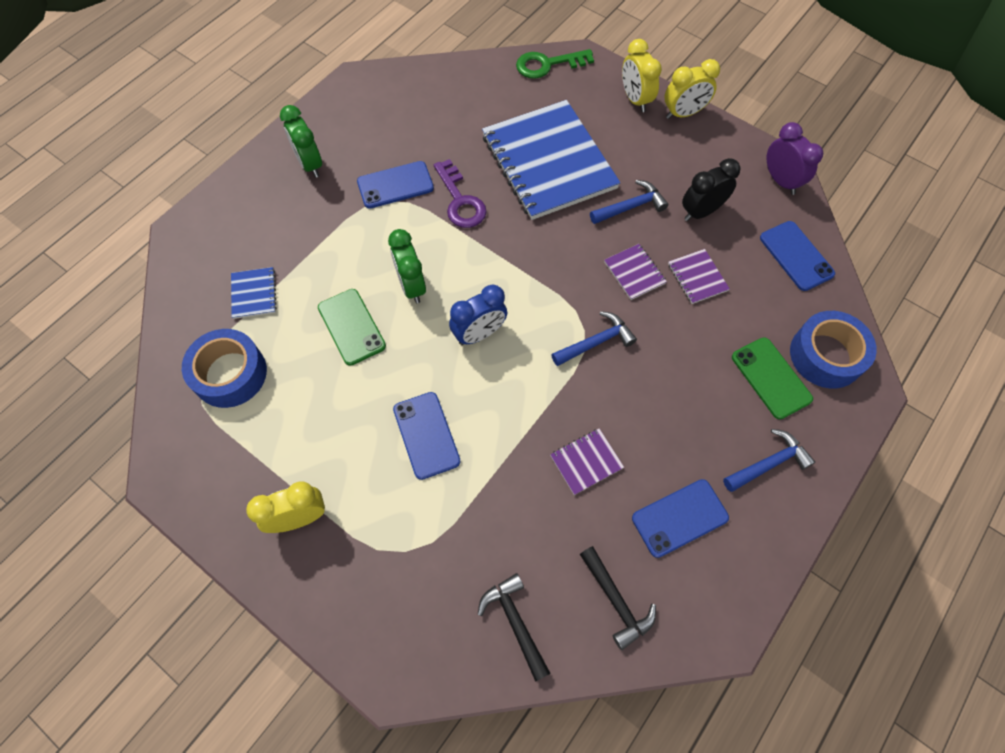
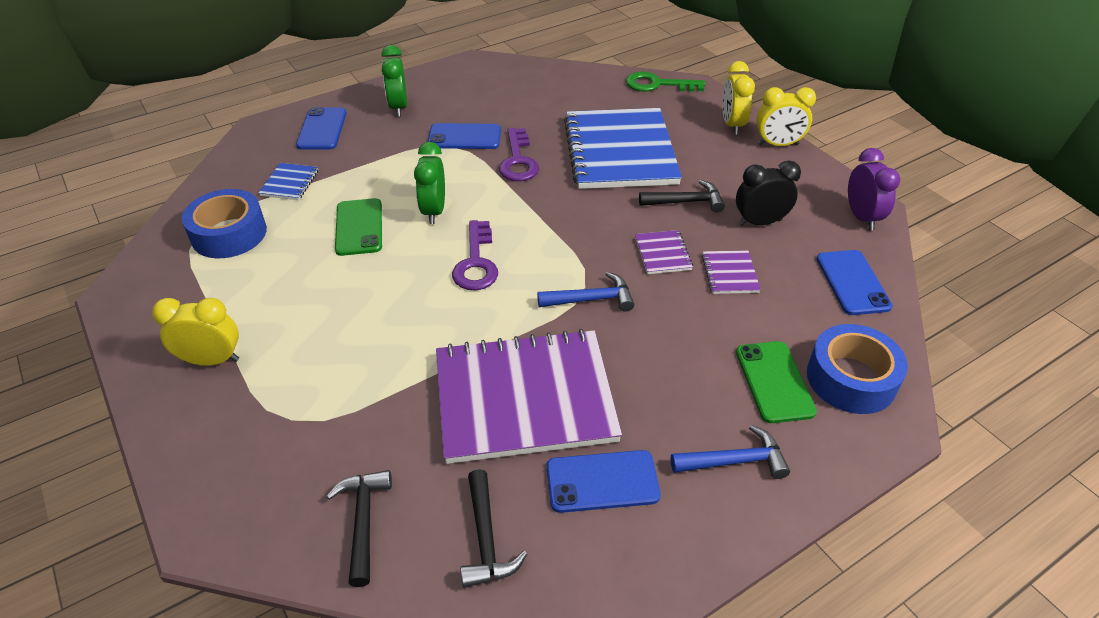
camera: 20 degrees right, 20 degrees down
blue phone [393,392,461,480] -> blue phone moved to [296,107,347,150]
blue clock [449,285,507,345] -> purple key [452,220,498,290]
purple notebook [550,428,624,495] -> purple notebook [436,329,622,464], size x2.50
blue hammer [590,180,668,224] -> black hammer [639,180,725,212]

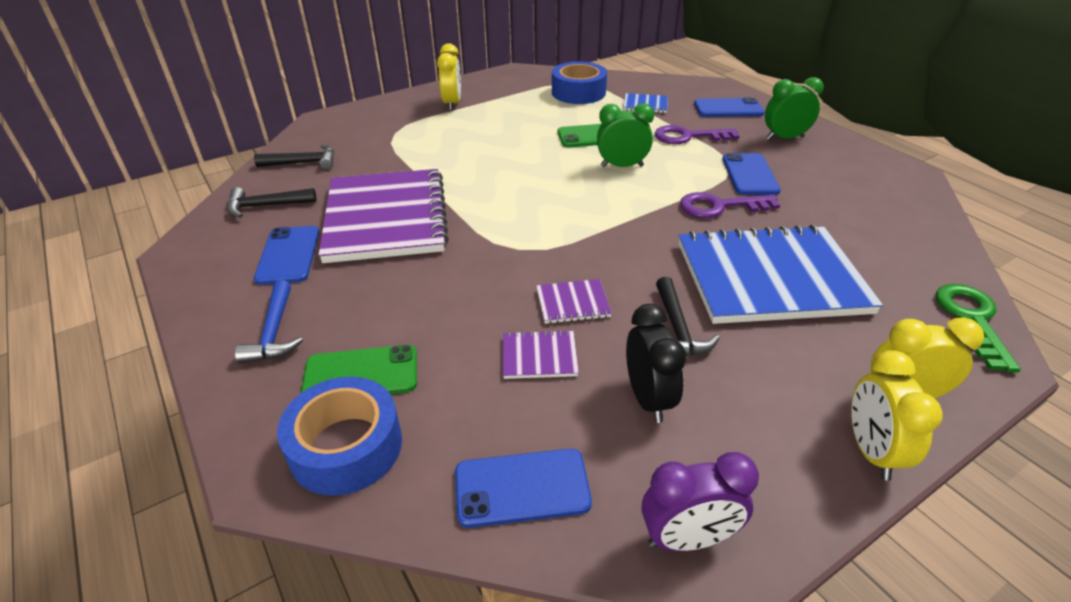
camera: 90 degrees right, 5 degrees down
purple key [452,220,498,290] -> purple key moved to [655,125,739,144]
blue hammer [537,272,634,312] -> none

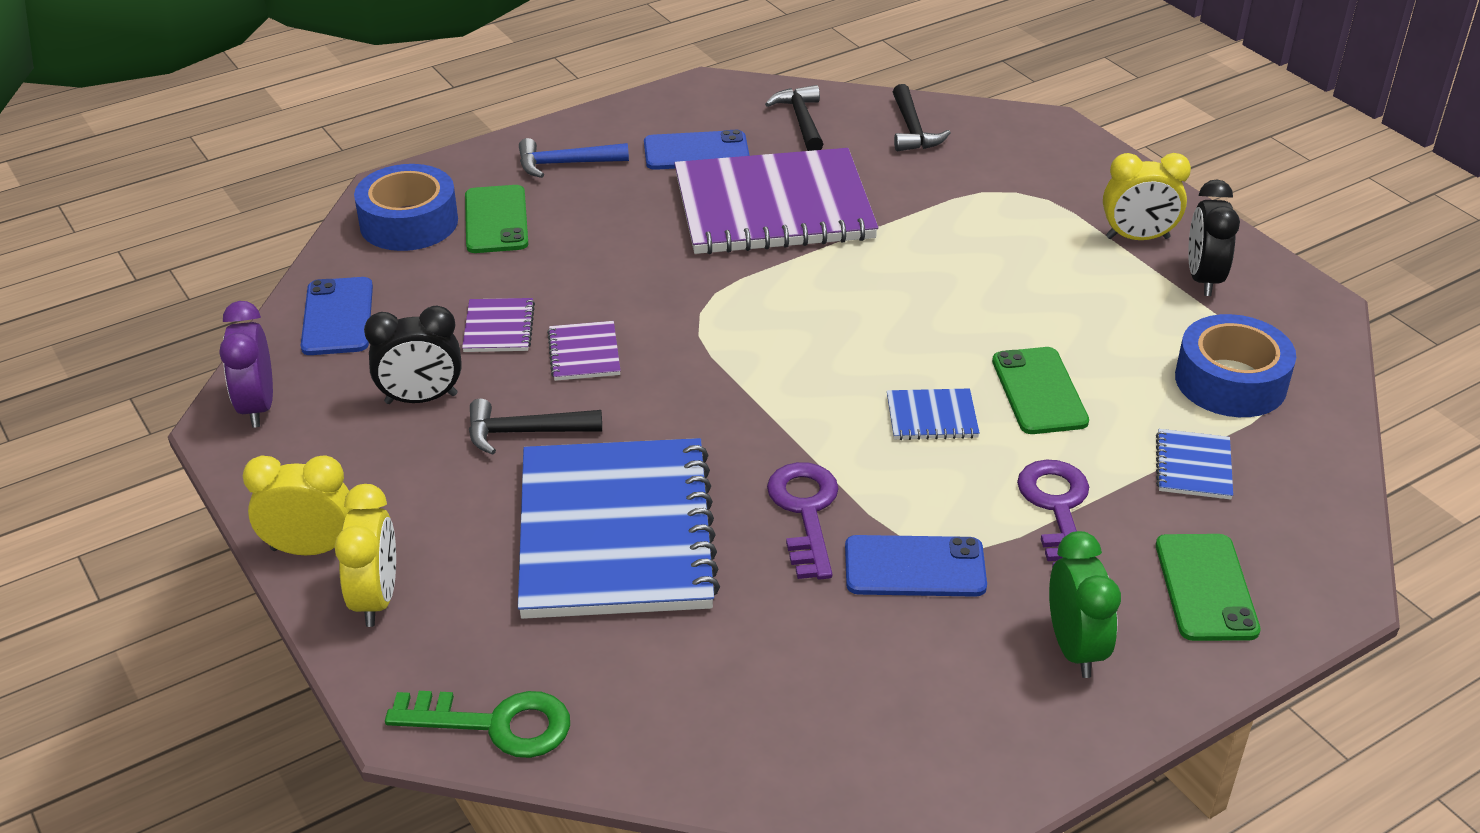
camera: 90 degrees right, 0 degrees up
green clock [597,103,654,167] -> blue notebook [887,388,980,440]
blue phone [694,97,765,117] -> green phone [1156,534,1260,641]
none -> black clock [1188,179,1240,296]

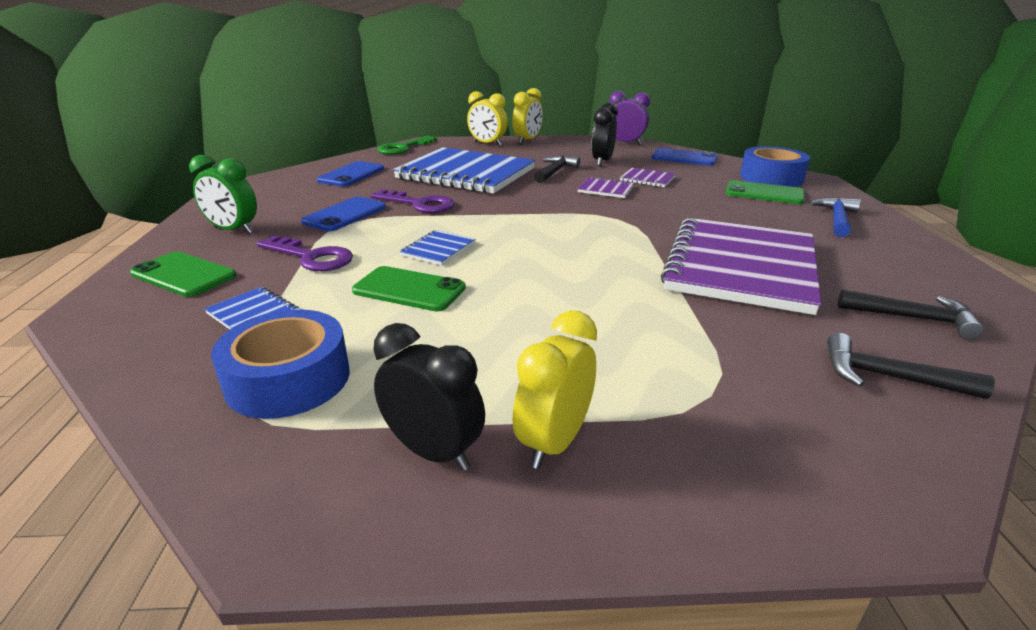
camera: 120 degrees right, 10 degrees down
blue phone [644,130,750,170] -> blue phone moved to [317,161,384,187]

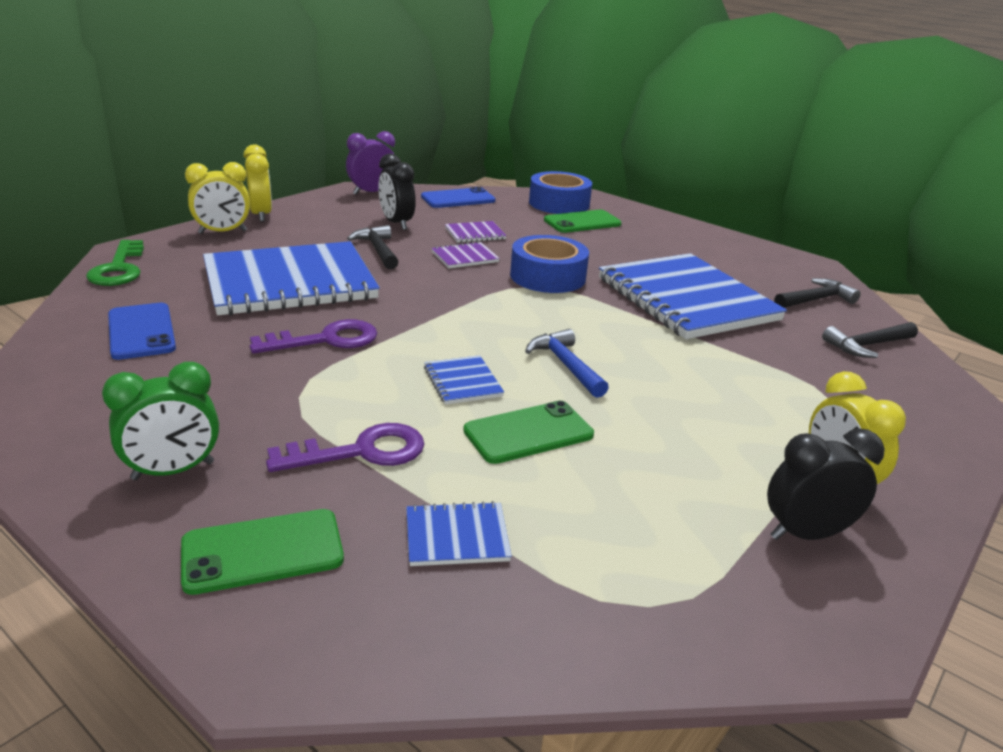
camera: 50 degrees left, 0 degrees up
blue tape [211,309,350,419] -> blue tape moved to [510,235,589,293]
blue phone [301,196,386,232] -> none
purple notebook [661,218,821,315] -> blue notebook [599,253,787,339]
blue hammer [810,197,861,237] -> blue hammer moved to [525,329,609,398]

